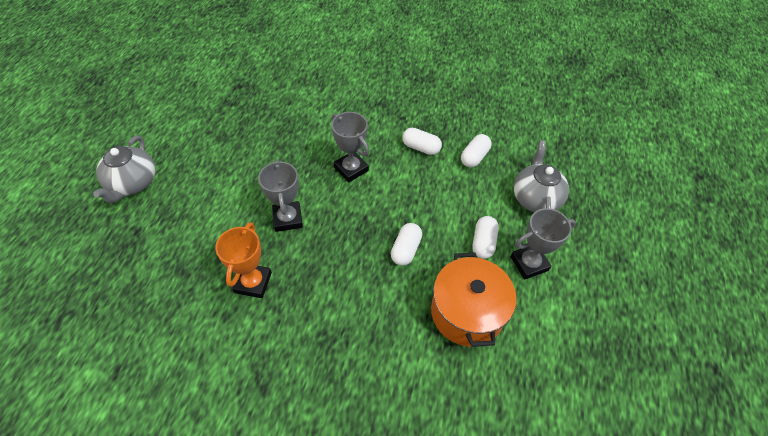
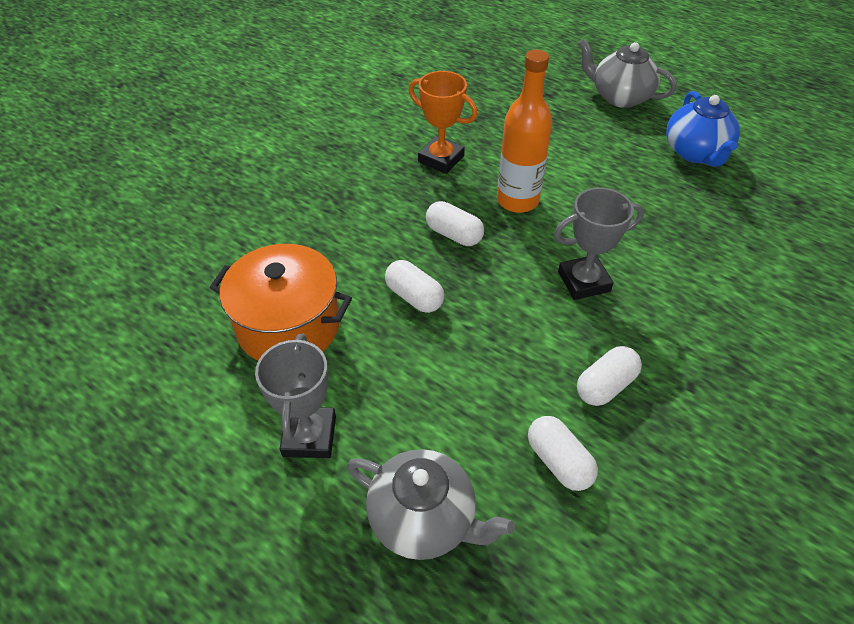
camera: 115 degrees right, 5 degrees down
grey trophy [258,159,303,232] -> orange bottle [497,50,553,213]
white capsule [473,216,499,259] -> white capsule moved to [426,201,484,246]
none -> blue teapot [666,91,740,167]

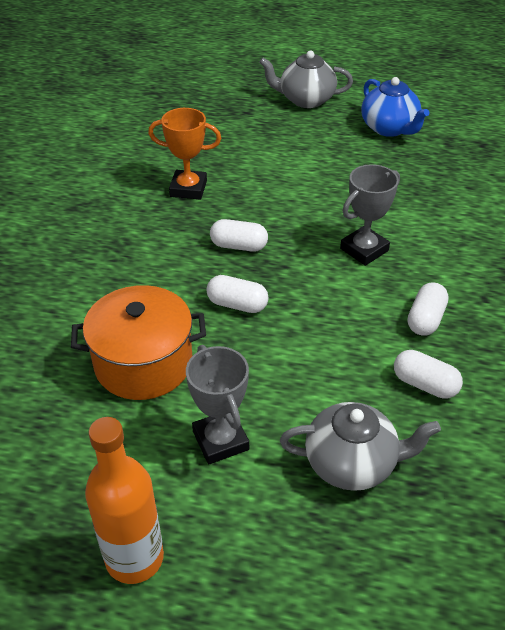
camera: 25 degrees left, 5 degrees down
orange bottle [497,50,553,213] -> orange bottle moved to [85,417,164,584]

